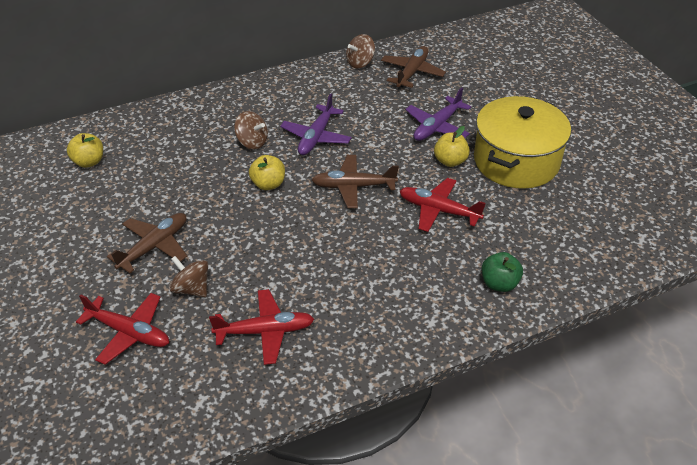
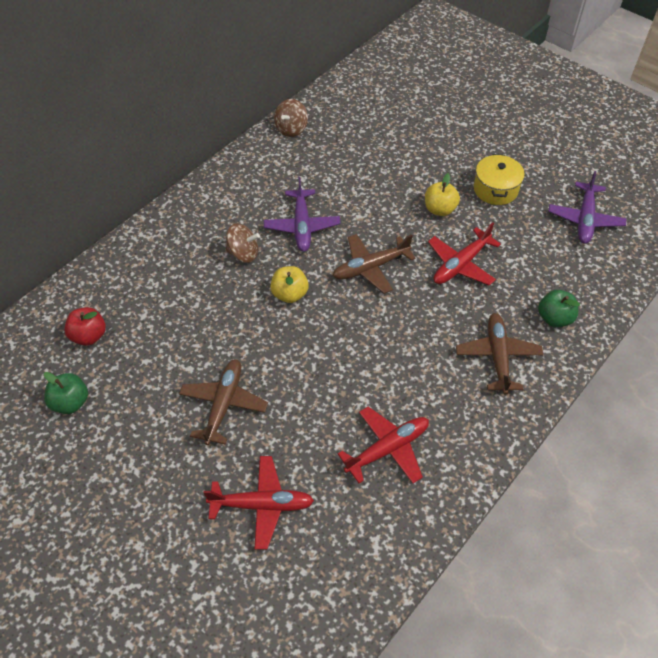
camera: 25 degrees left, 10 degrees up
yellow apple [67,133,103,168] -> red apple [64,307,106,346]
brown spinning top [170,256,208,297] -> none
brown plane [381,46,446,88] -> brown plane moved to [456,313,543,395]
red plane [400,178,486,232] -> red plane turned 45 degrees counterclockwise [428,222,501,286]
purple plane [405,88,471,141] -> purple plane moved to [548,171,626,244]
yellow pot [474,96,571,189] -> yellow pot [474,154,525,205], size x0.54
none -> green apple [44,372,88,414]

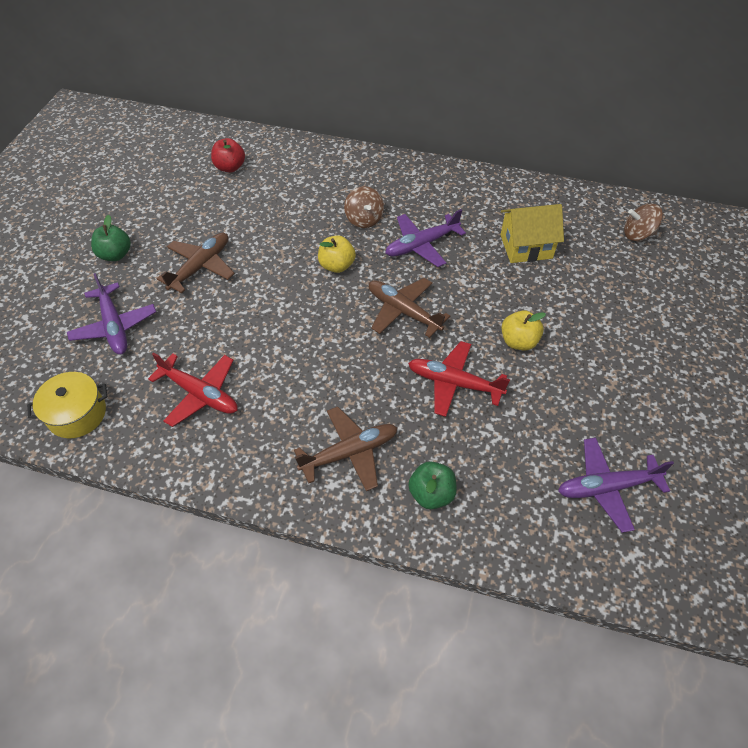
camera: 65 degrees right, 0 degrees up
green apple [44,372,88,414] -> green apple moved to [91,215,131,261]
brown plane [179,359,268,445] -> brown plane turned 45 degrees counterclockwise [157,233,235,293]
red plane [203,456,314,550] -> purple plane [67,273,156,355]
brown spinning top [274,99,308,137] -> brown spinning top moved to [624,204,663,241]
yellow pot [474,154,525,205] -> yellow pot moved to [27,372,107,438]
none -> yellow house [500,204,564,263]

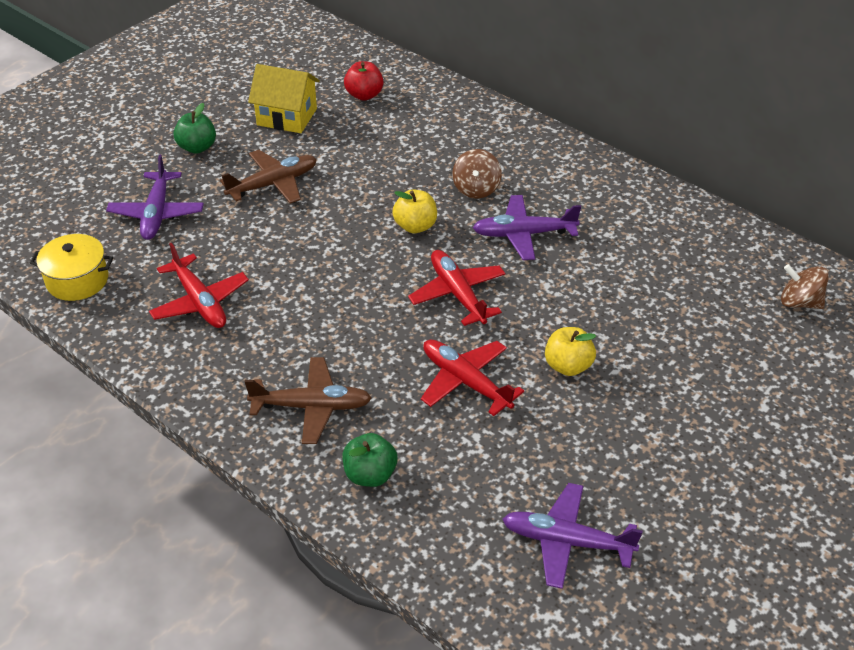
camera: 25 degrees right, 10 degrees down
brown plane [368,278,450,338] -> red plane [408,250,506,326]
yellow house [500,204,564,263] -> yellow house moved to [248,64,320,133]

